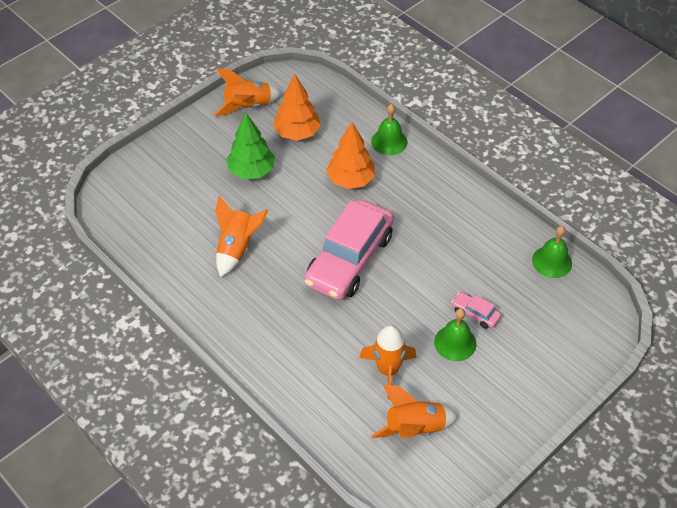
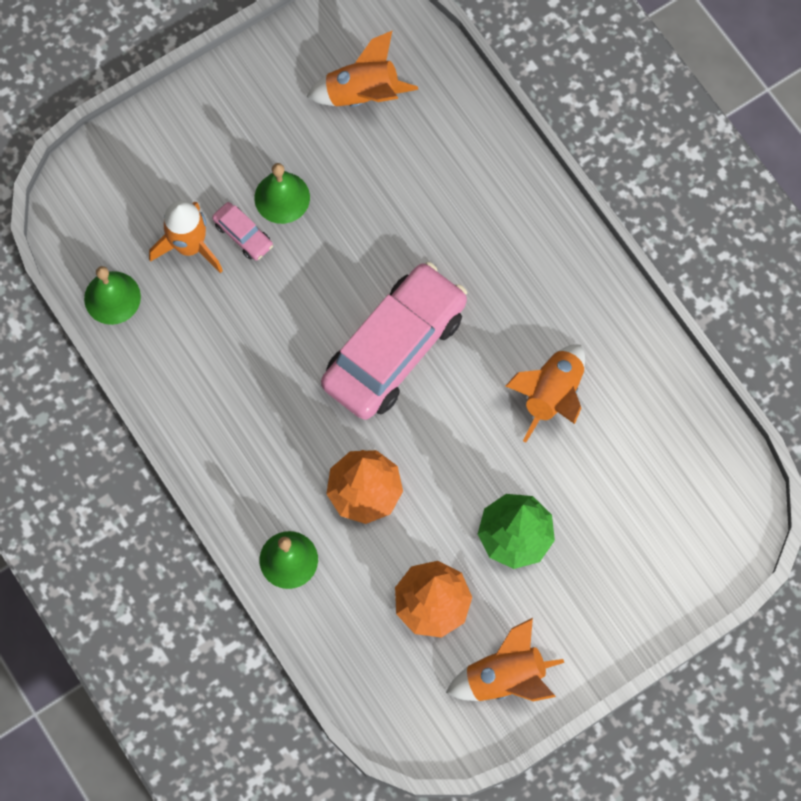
camera: 170 degrees left, 20 degrees up
orange rocket [359,325,416,399] -> orange rocket moved to [149,201,223,273]

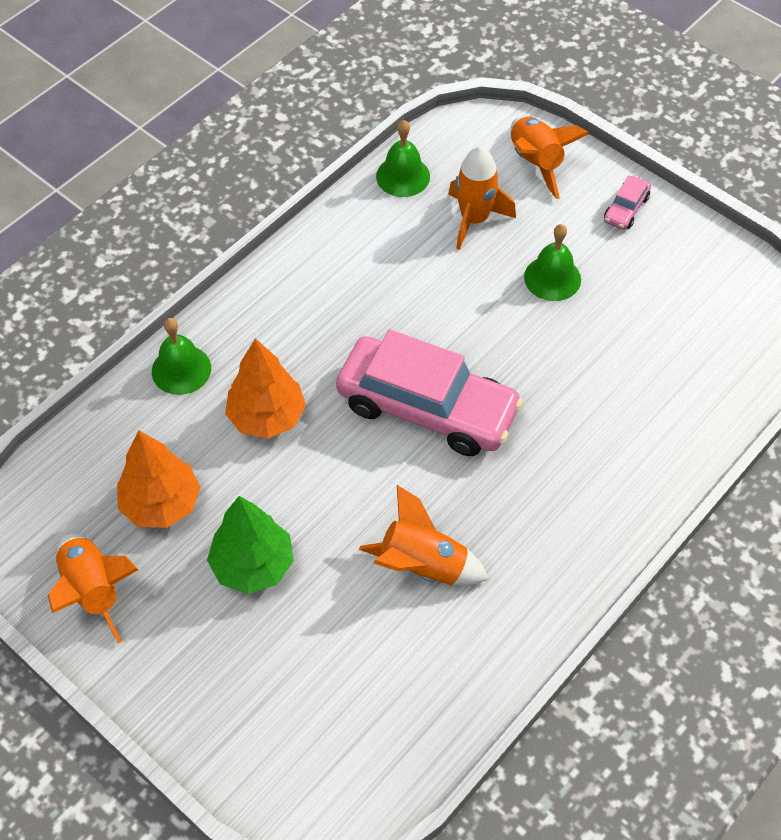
camera: 75 degrees right, 15 degrees down
pink car [212,202,273,261] -> pink car moved to [604,175,651,230]
orange rocket [306,30,418,107] -> orange rocket moved to [510,116,590,199]

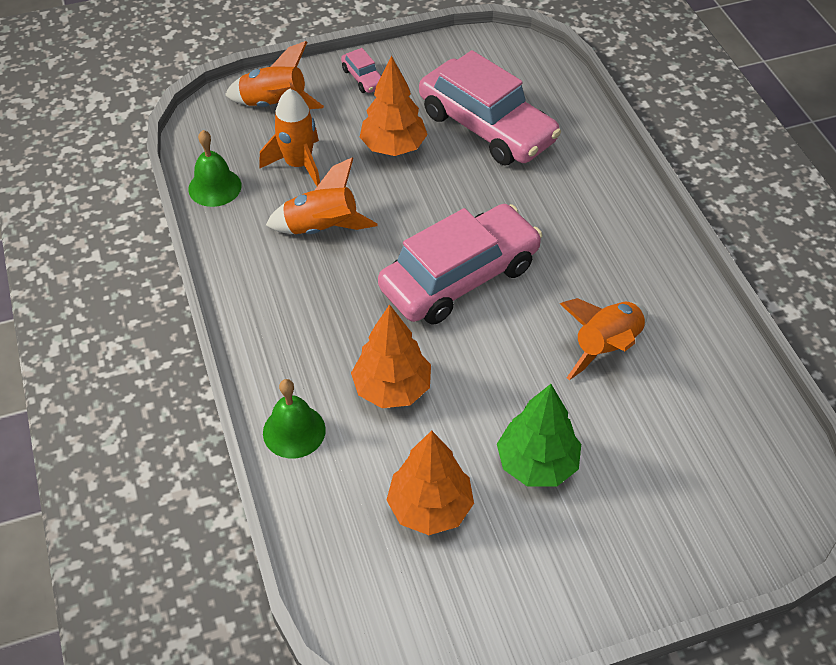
camera: 60 degrees left, 5 degrees down
orange rocket [48,534,138,643] -> orange rocket moved to [266,158,377,234]
green bell [524,224,581,301] -> orange tree [360,56,428,156]
none -> pink car [419,50,561,165]

